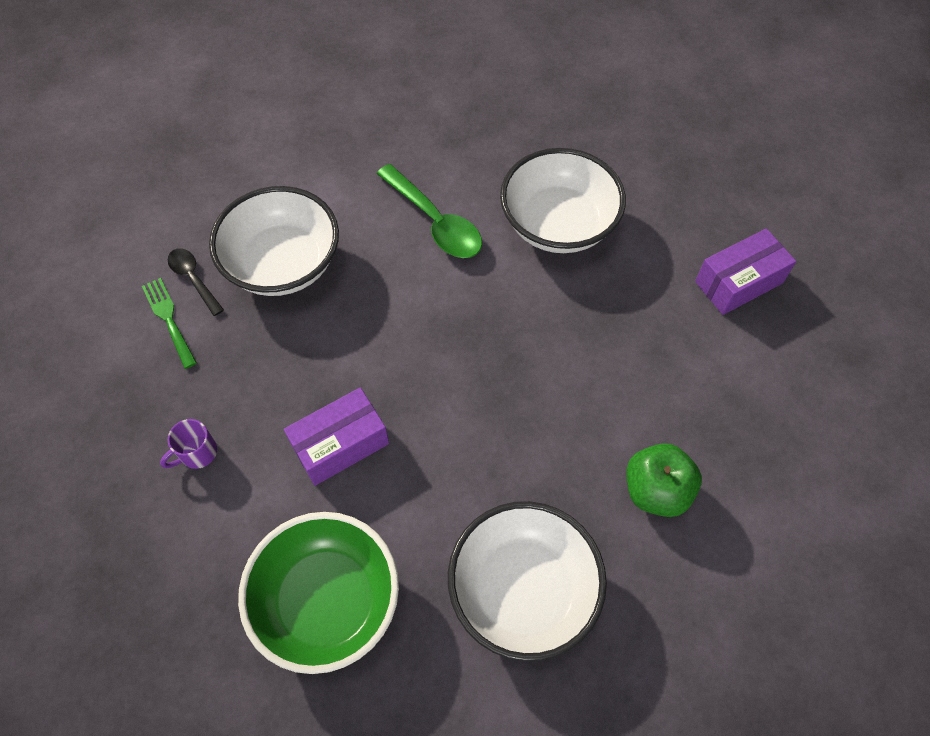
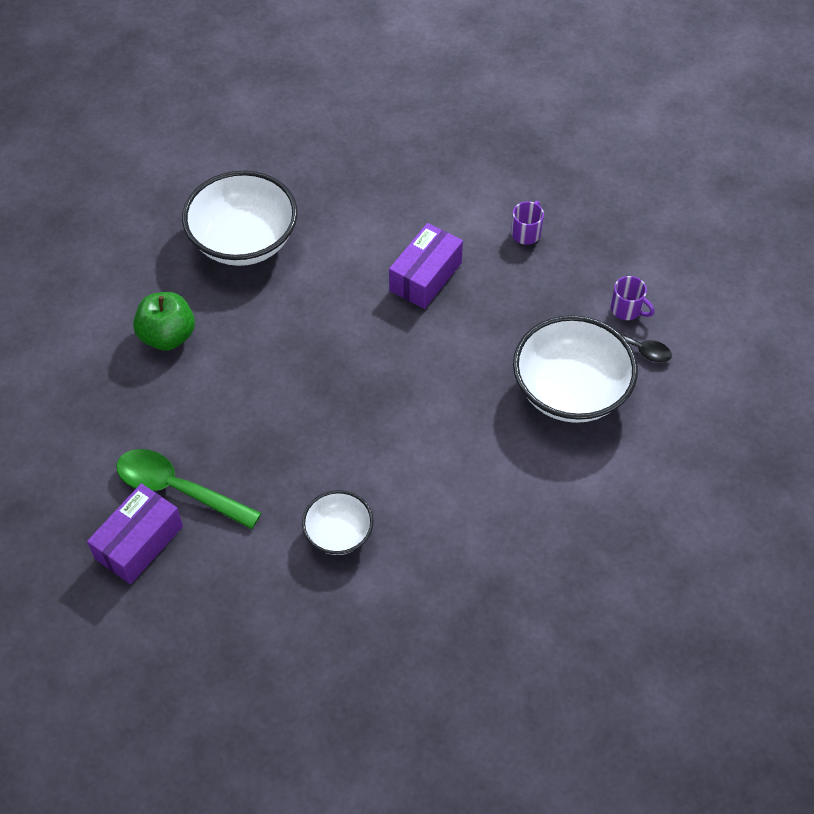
camera: 155 degrees right, 5 degrees down
green fork [142,278,197,369] -> purple mug [611,276,655,320]
green bowl [238,512,399,674] -> none
green spoon [376,164,482,258] -> green spoon moved to [116,449,261,529]
white bowl [500,148,626,253] -> white bowl [302,490,373,555], size x0.54

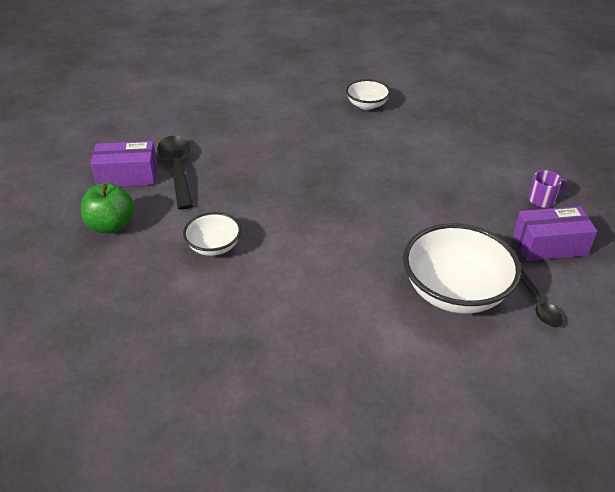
camera: 50 degrees right, 15 degrees down
green spoon [116,449,261,529] -> black spoon [157,136,193,210]
green apple [133,292,195,351] -> green apple moved to [81,183,135,233]
white bowl [182,171,298,266] -> white bowl [346,79,391,110], size x0.54
purple box [389,223,463,309] -> purple box moved to [513,206,597,261]
purple mug [611,276,655,320] -> none

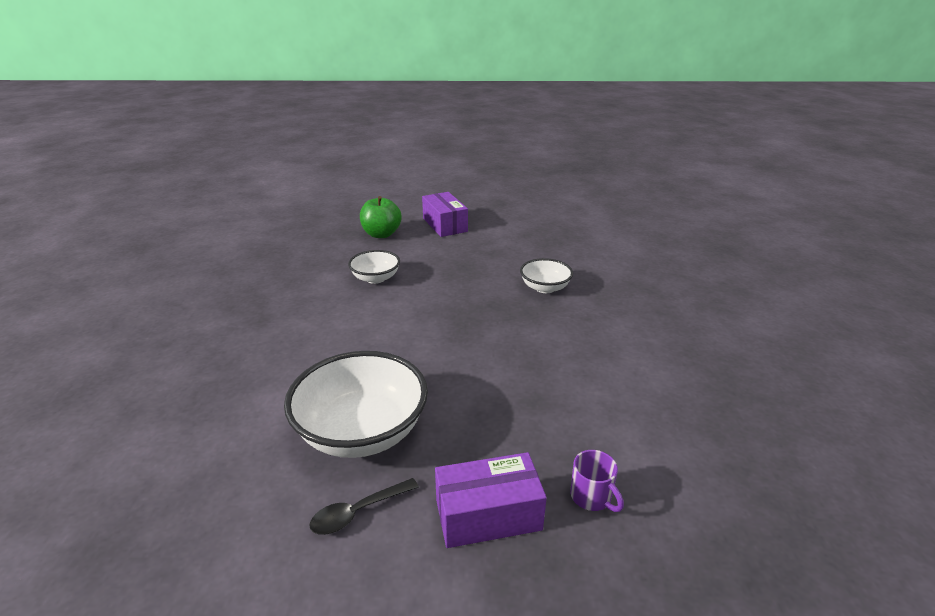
camera: 70 degrees right, 10 degrees down
black spoon [157,136,193,210] -> none
white bowl [346,79,391,110] -> white bowl moved to [520,258,573,293]
purple box [513,206,597,261] -> purple box turned 75 degrees counterclockwise [435,452,547,548]

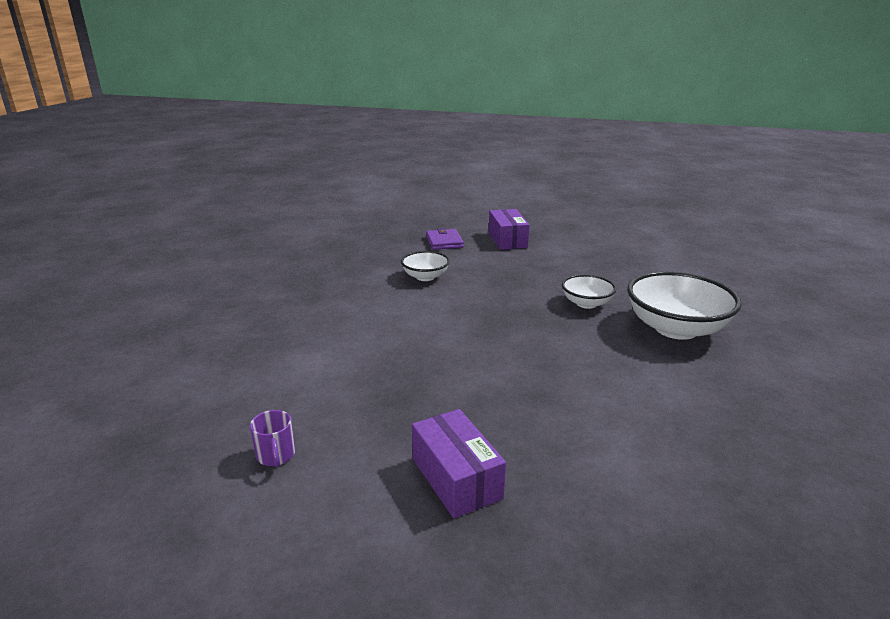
camera: 15 degrees right, 5 degrees down
white bowl [284,351,428,458] -> white bowl moved to [627,271,742,340]
black spoon [309,478,419,535] -> none
green apple [360,196,401,238] -> purple wallet [426,228,464,250]
purple box [435,452,547,548] -> purple box turned 60 degrees clockwise [412,409,506,518]
purple mug [570,450,624,512] -> purple mug moved to [250,410,295,467]

